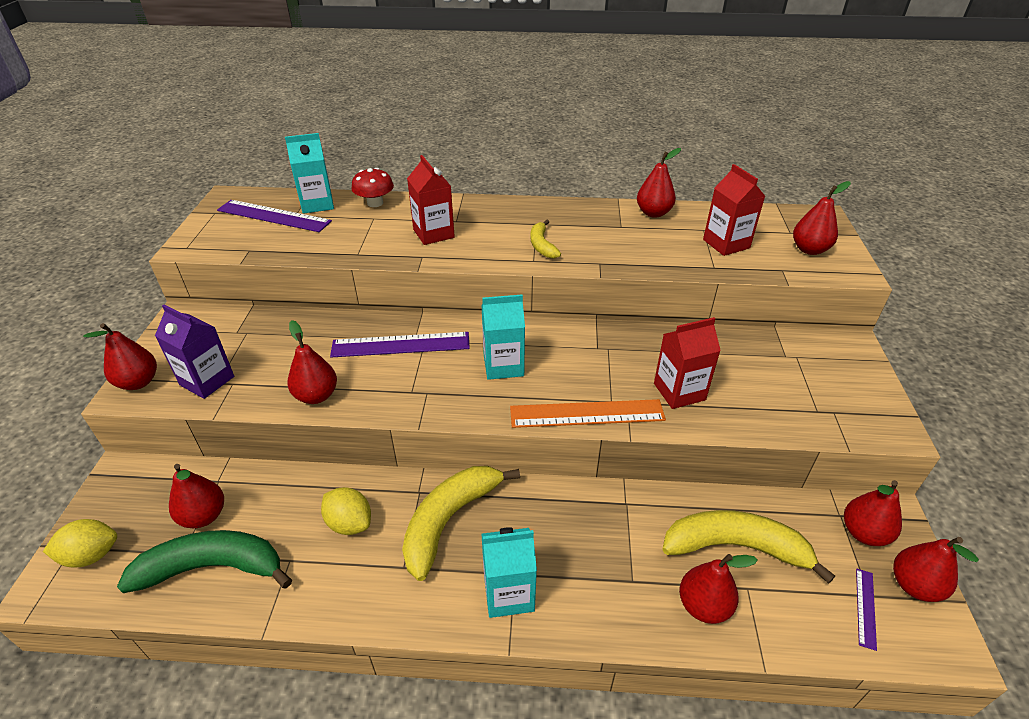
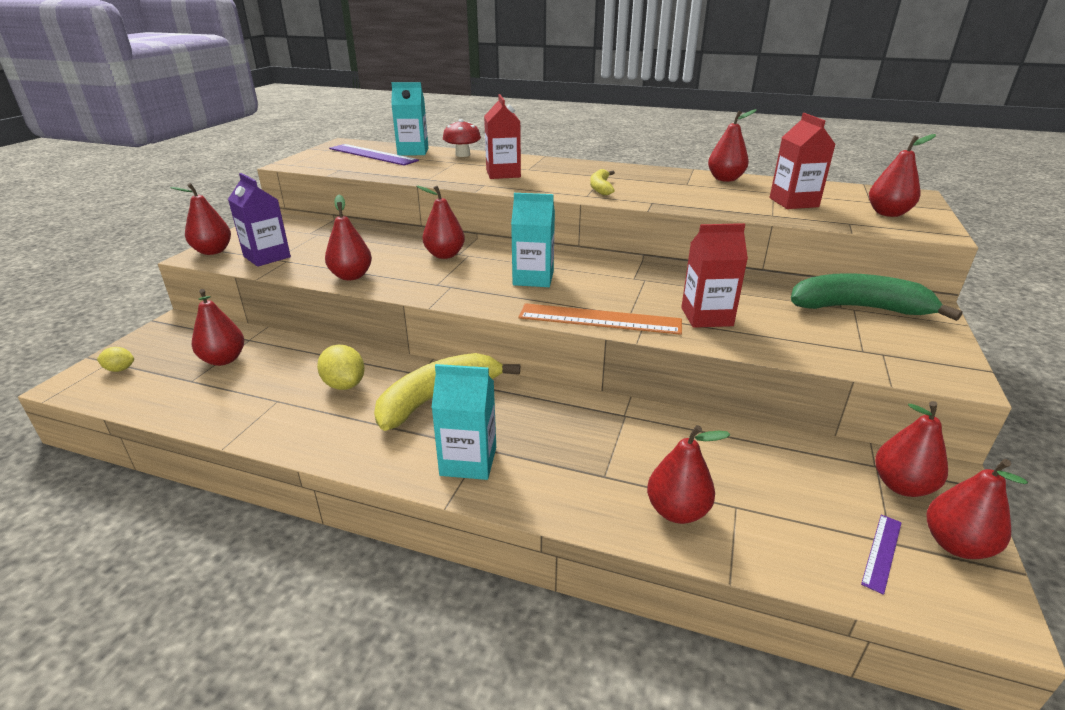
camera: 15 degrees right, 10 degrees down
yellow lemon [43,519,117,567] -> yellow lemon [97,347,134,372], size x0.60
green banana [117,530,292,593] -> green banana moved to [791,273,962,321]
purple ruler [330,332,470,358] -> red pear [416,186,465,259]
yellow banana [662,510,835,584] -> none

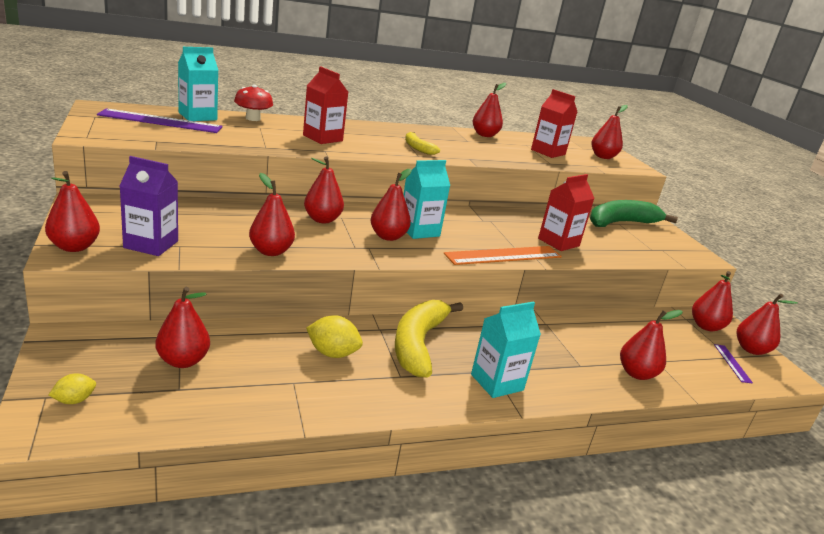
camera: 40 degrees left, 5 degrees down
none -> red pear [371,169,412,241]

